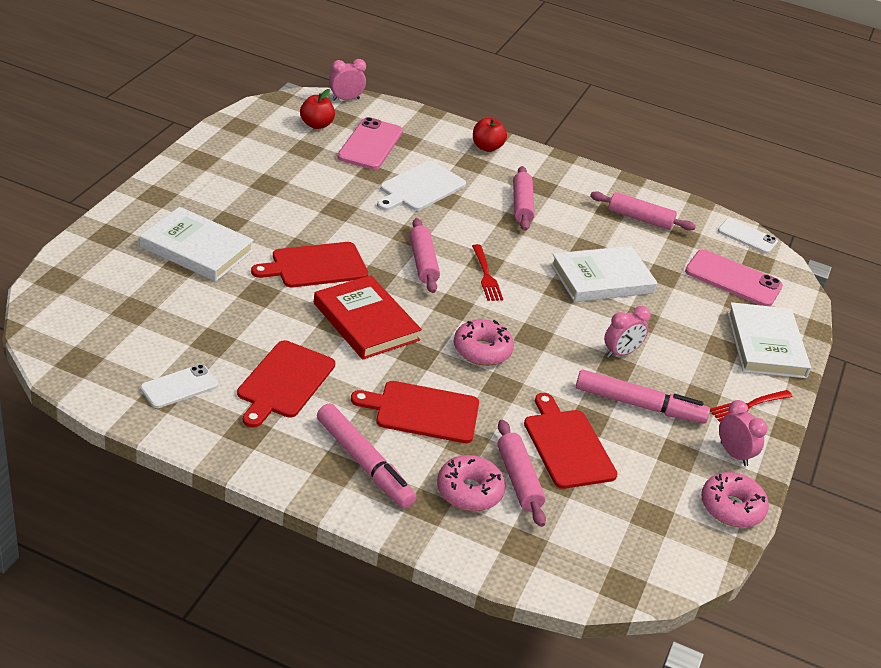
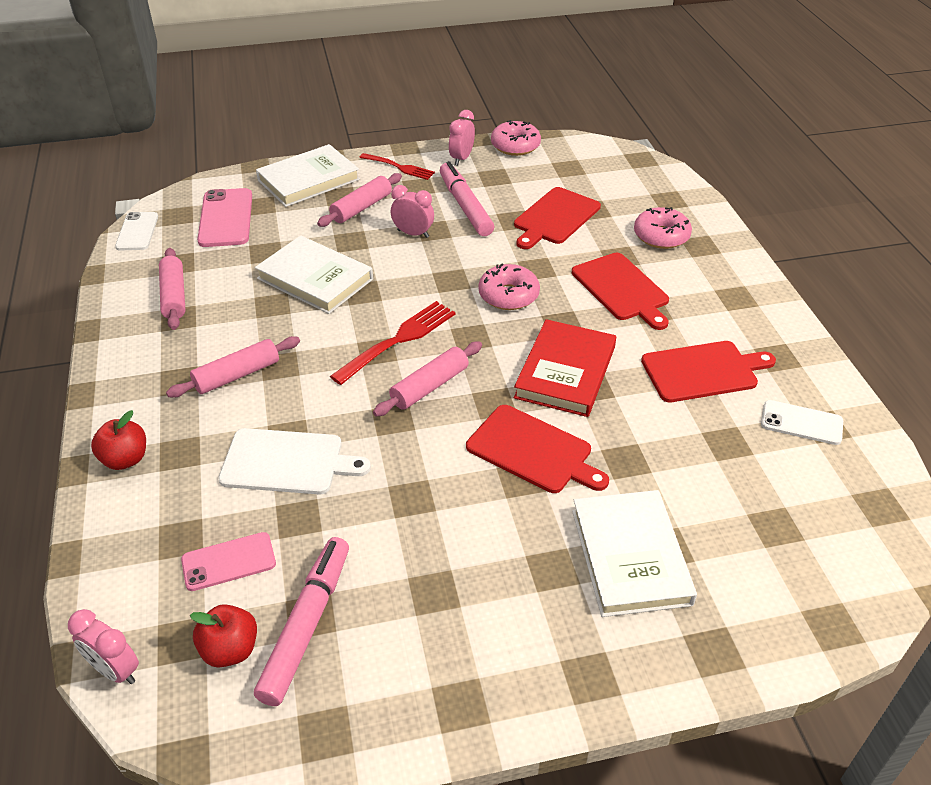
camera: 120 degrees left, 5 degrees up
pink marker [317,403,416,508] -> pink marker moved to [254,537,349,706]
pink phone [337,117,403,170] -> pink phone [181,532,276,591], size x0.65
red fork [472,244,503,301] -> red fork [330,301,455,385], size x1.51
pink rolling pin [498,420,546,527] -> pink rolling pin moved to [317,173,402,227]

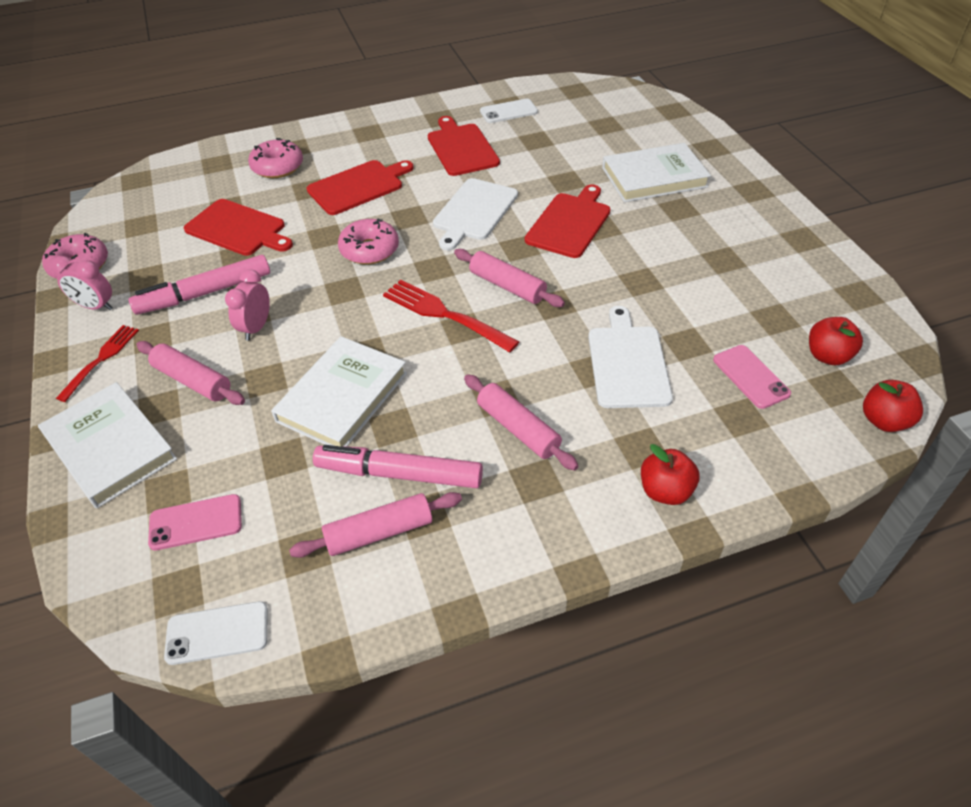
camera: 95 degrees left, 5 degrees up
pink clock [68,609,139,684] -> red apple [863,380,923,432]
pink phone [197,188,252,247] -> pink phone [148,494,242,551], size x0.65
pink marker [254,537,349,706] -> pink marker moved to [313,445,483,488]
red book [514,319,616,417] -> white cutting board [433,178,518,251]
white phone [761,400,843,445] -> white phone turned 60 degrees clockwise [480,99,538,123]

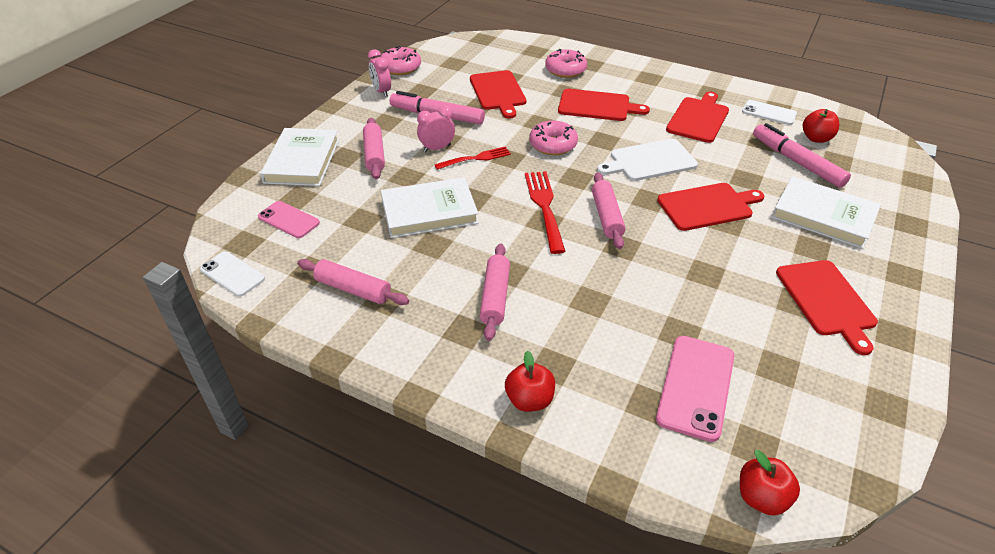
camera: 45 degrees right, 5 degrees down
red fork [56,325,139,402] -> red fork moved to [434,147,511,170]
pink marker [313,445,483,488] -> pink marker moved to [753,123,851,188]
white cutting board [588,306,673,408] -> none
pink phone [713,345,791,409] -> pink phone [656,336,734,442], size x1.55
red apple [809,317,863,365] -> red apple moved to [803,109,839,143]
none -> red cutting board [776,260,878,355]

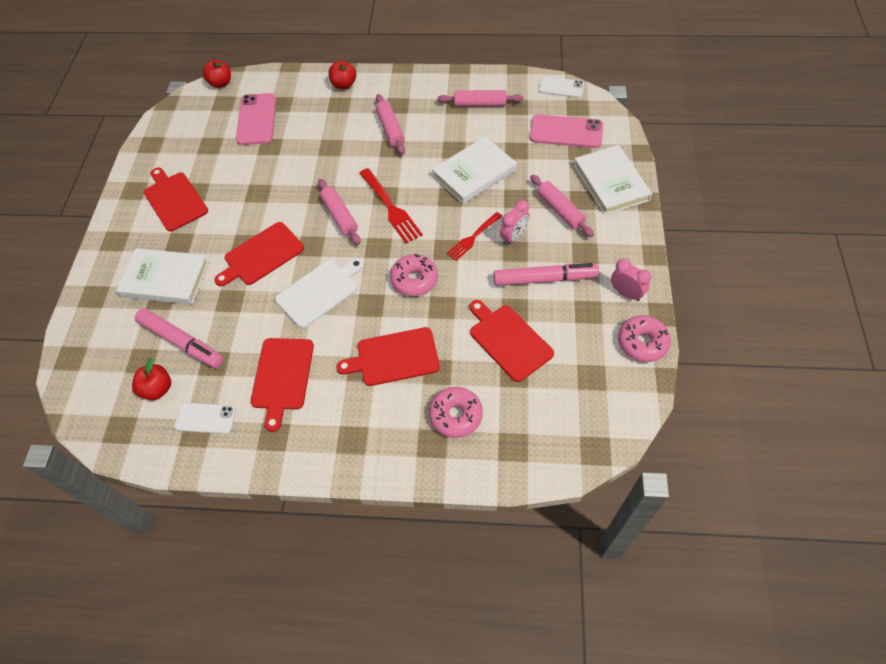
camera: 160 degrees right, 15 degrees up
pink phone [258,201,320,238] -> pink phone [530,114,603,148], size x1.55

